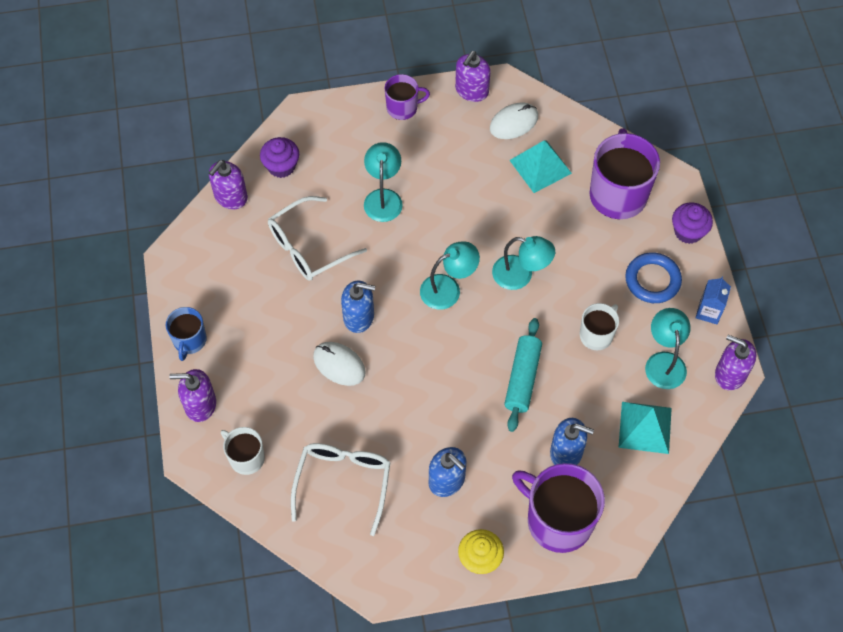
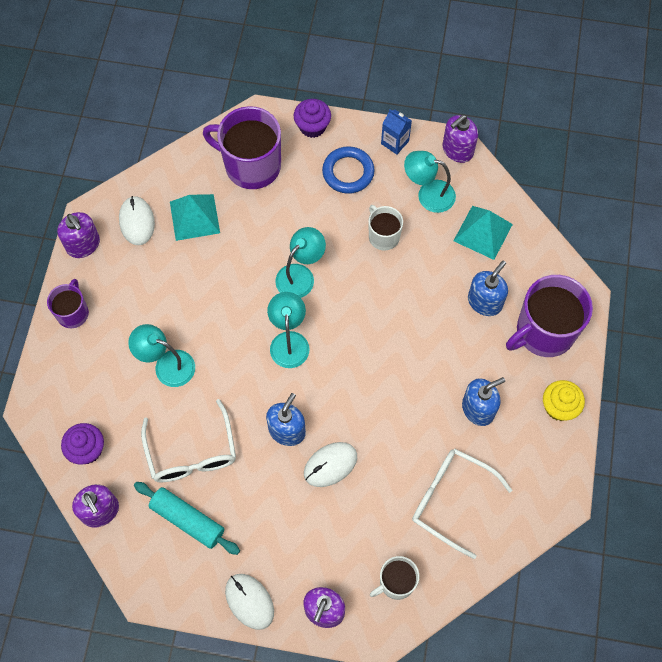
camera: 70 degrees left, 5 degrees up
blue mug [166,307,207,361] -> white mouse [225,574,274,630]
turquoise rolling pin [504,318,542,432] -> turquoise rolling pin moved to [134,482,240,555]

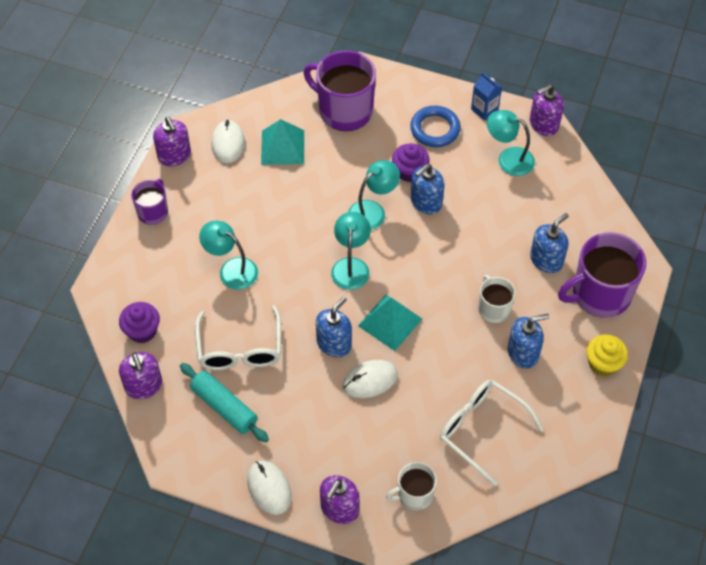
camera: 10 degrees right, 10 degrees down
purple cupcake [294,99,331,138] -> purple cupcake moved to [392,143,429,182]
white mug [368,205,403,251] -> white mug moved to [479,275,516,323]
turquoise pyramid [453,206,513,260] -> turquoise pyramid moved to [358,295,422,351]
none -> blue soap dispenser [411,164,444,214]

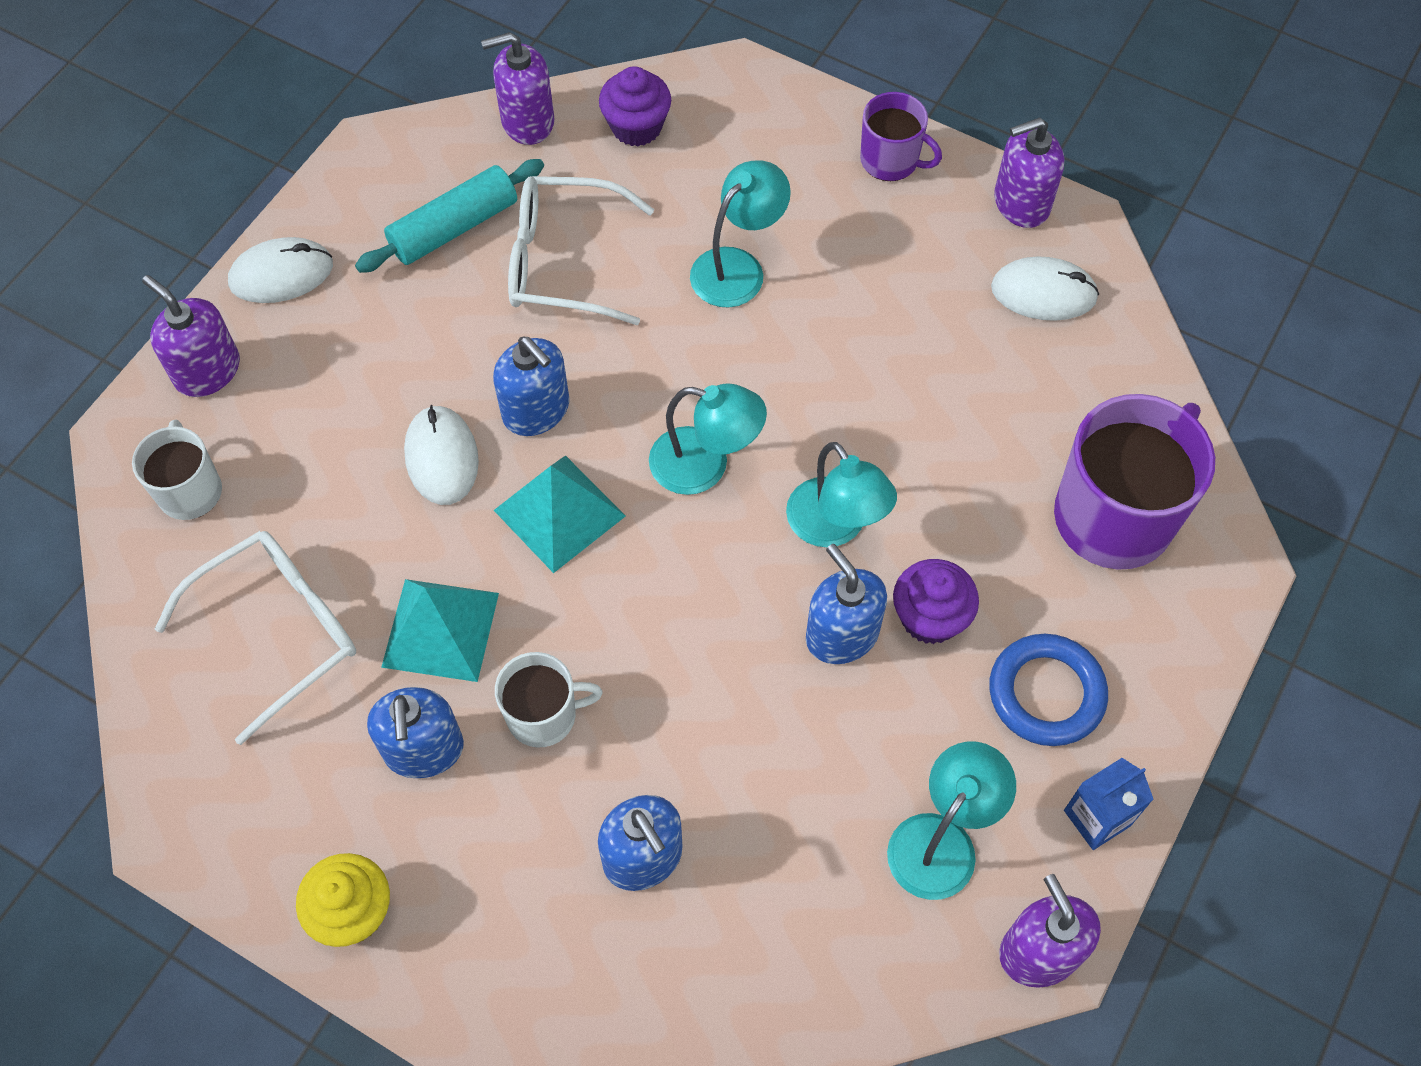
camera: 100 degrees right, 5 degrees up
turquoise pyramid [261,119,304,165] -> turquoise pyramid moved to [381,579,499,682]
purple mug [558,232,646,318] -> none

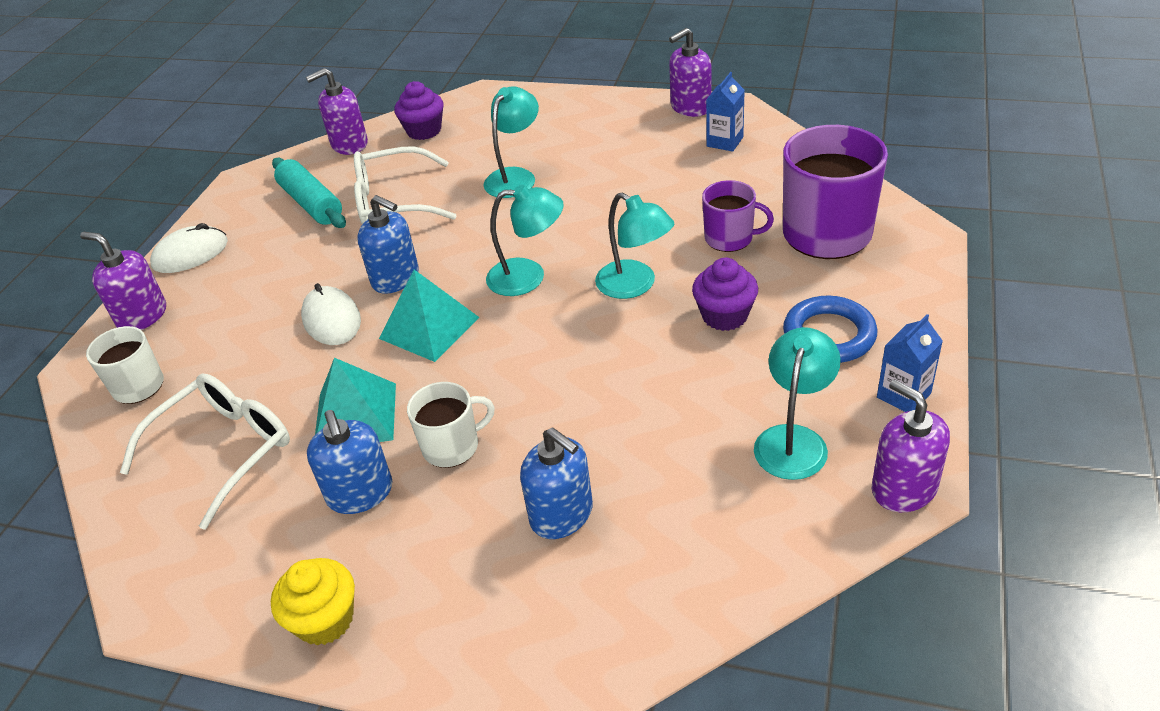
camera: 10 degrees left, 20 degrees down
turquoise rolling pin [355,159,544,273] -> turquoise rolling pin turned 75 degrees counterclockwise [272,158,346,228]
blue soap dispenser [806,544,887,664] -> none
purple mug [860,92,942,181] -> purple mug moved to [702,180,774,252]
white mouse [991,256,1099,321] -> blue carton [706,72,745,152]

